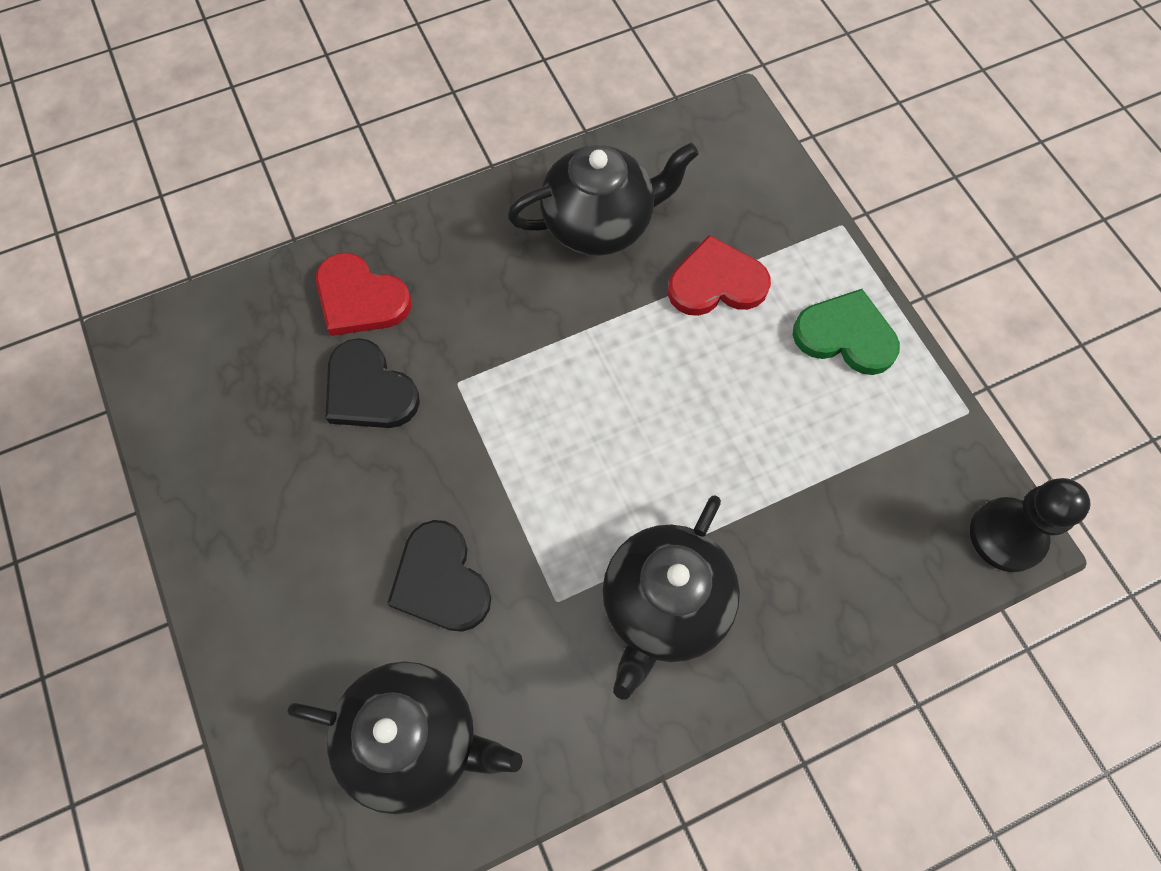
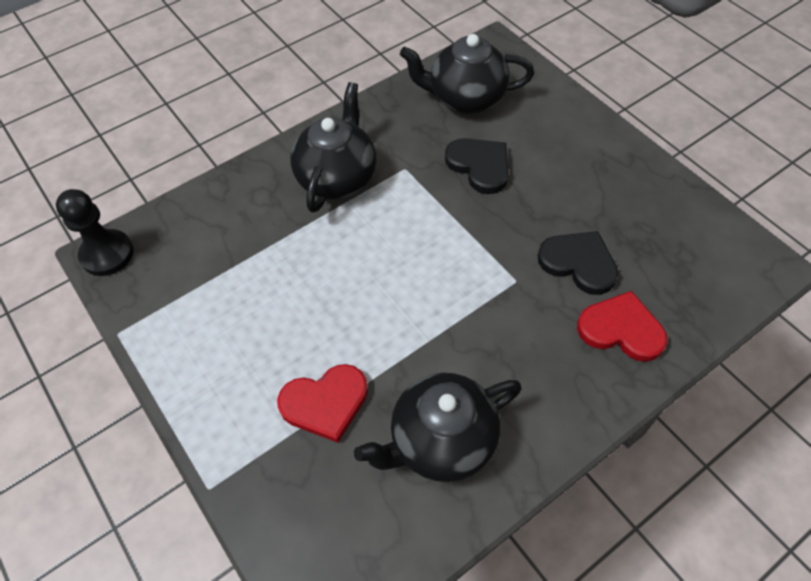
camera: 170 degrees right, 10 degrees down
green heart [793,289,900,375] -> none

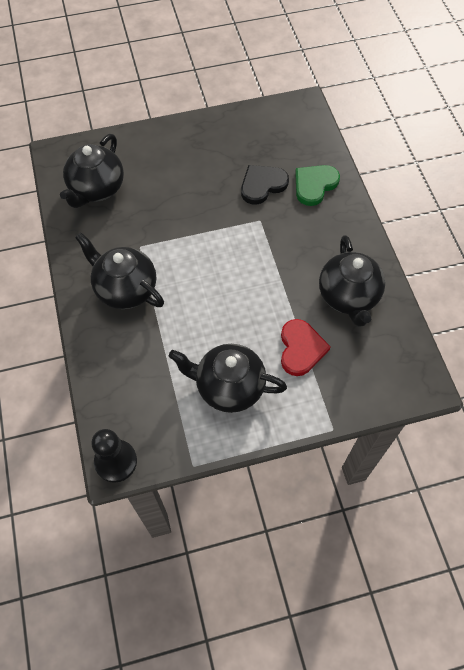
camera: 70 degrees left, 5 degrees up
black heart [445,138,509,194] -> none
red heart [577,291,667,362] -> green heart [295,165,340,206]
none -> black teapot [169,344,287,413]

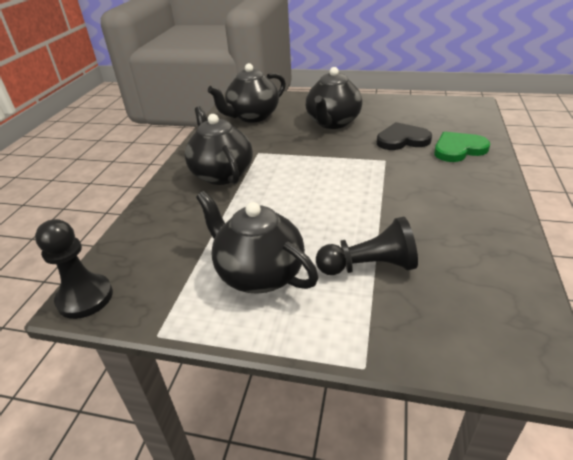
camera: 30 degrees right, 25 degrees down
red heart [281,319,331,376] -> black pawn [316,217,418,275]
black teapot [319,235,385,327] -> black teapot moved to [306,67,362,129]

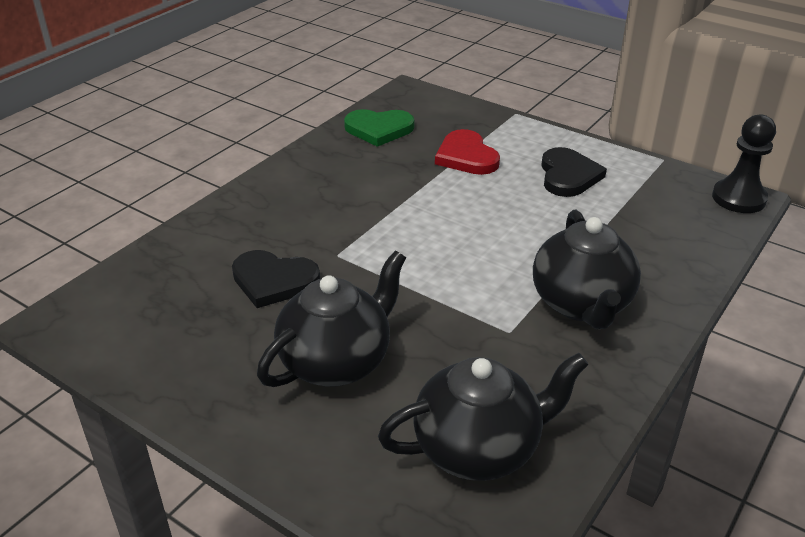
camera: 160 degrees left, 0 degrees up
black teapot [196,191,318,294] -> black heart [541,147,607,197]
black pawn [316,217,418,275] -> red heart [435,129,500,175]
green heart [434,132,490,162] -> green heart moved to [344,109,414,147]

